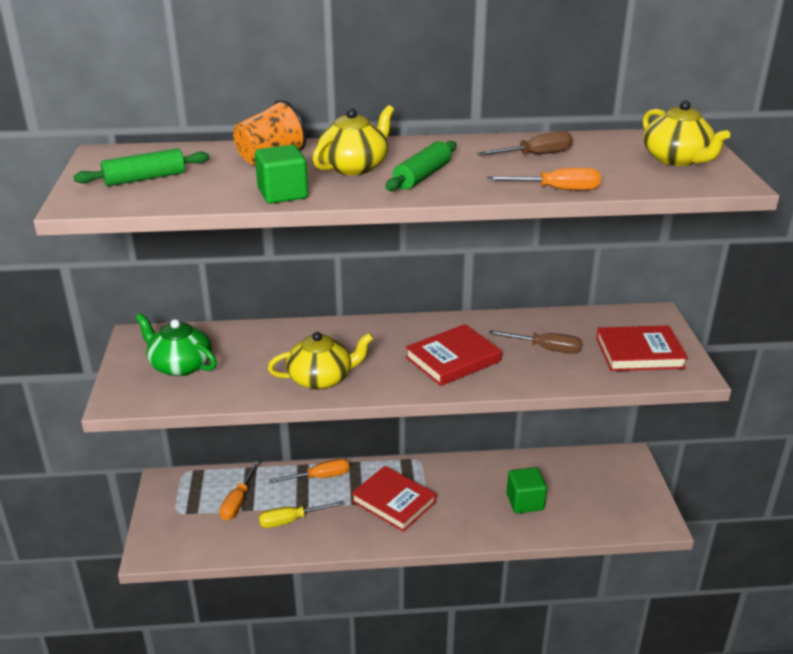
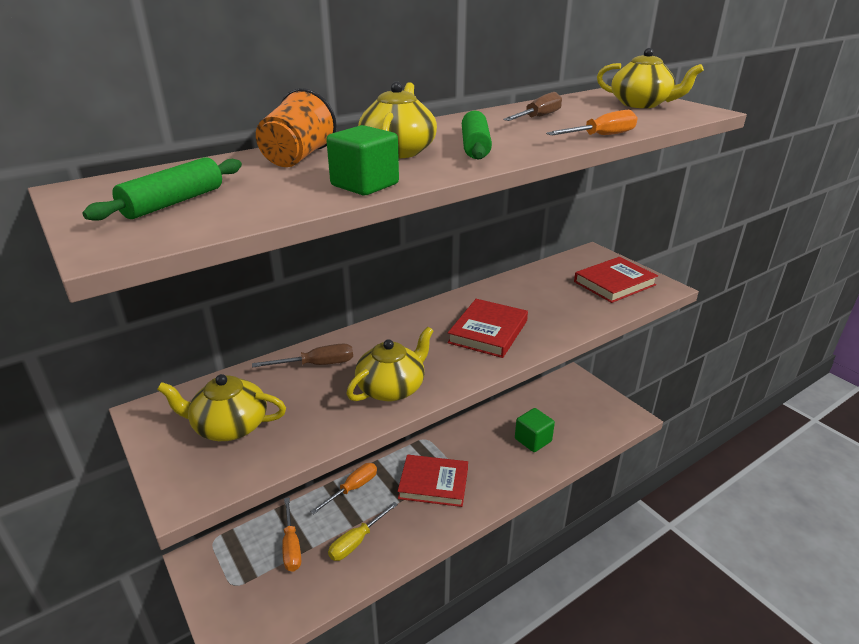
camera: 30 degrees left, 0 degrees up
green teapot [135,313,217,376] -> yellow teapot [157,374,286,441]
brown screwdriver [488,330,582,354] -> brown screwdriver moved to [252,344,353,368]

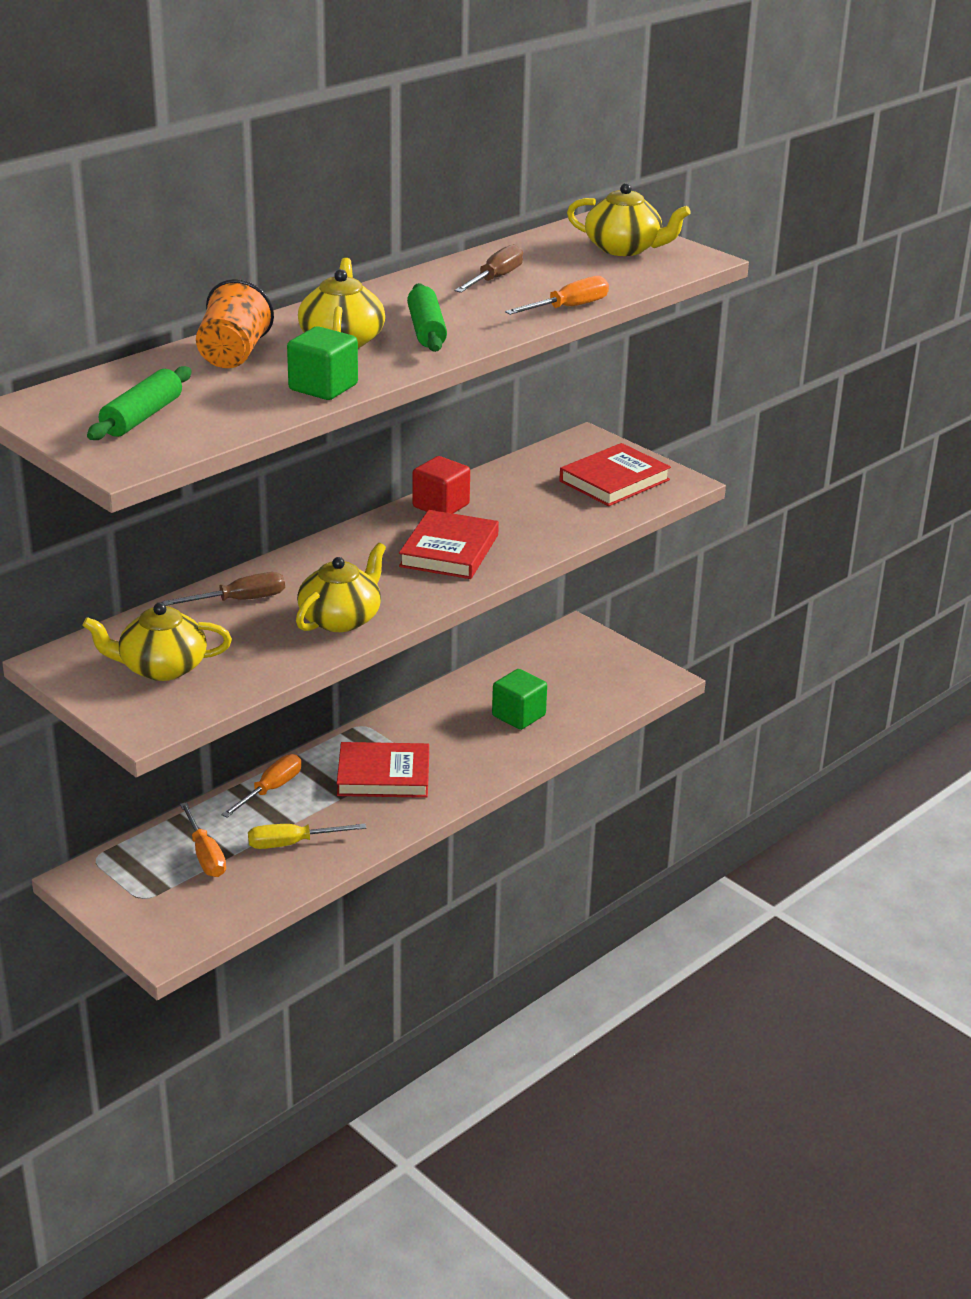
camera: 10 degrees left, 0 degrees up
yellow screwdriver [328,502,398,561] -> yellow screwdriver turned 45 degrees clockwise [248,824,366,849]
none -> red cube [412,456,470,513]

